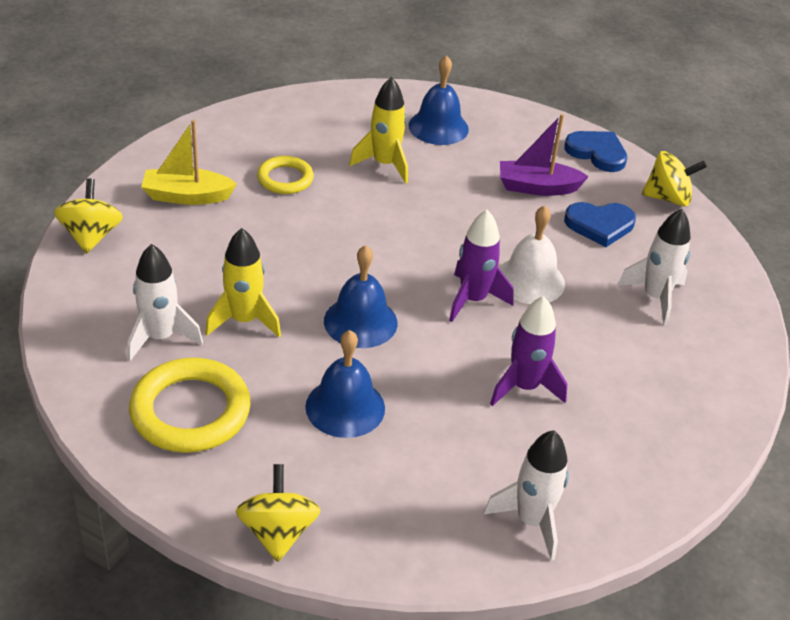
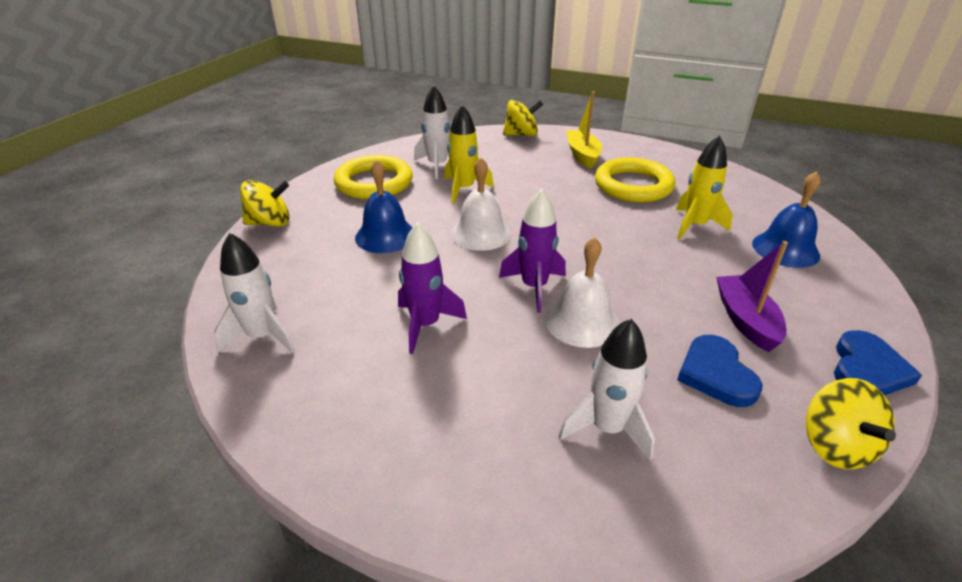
camera: 85 degrees right, 5 degrees down
yellow ring [257,156,314,194] -> yellow ring [595,157,675,202], size x1.70
blue bell [324,245,397,348] -> white bell [451,158,511,251]

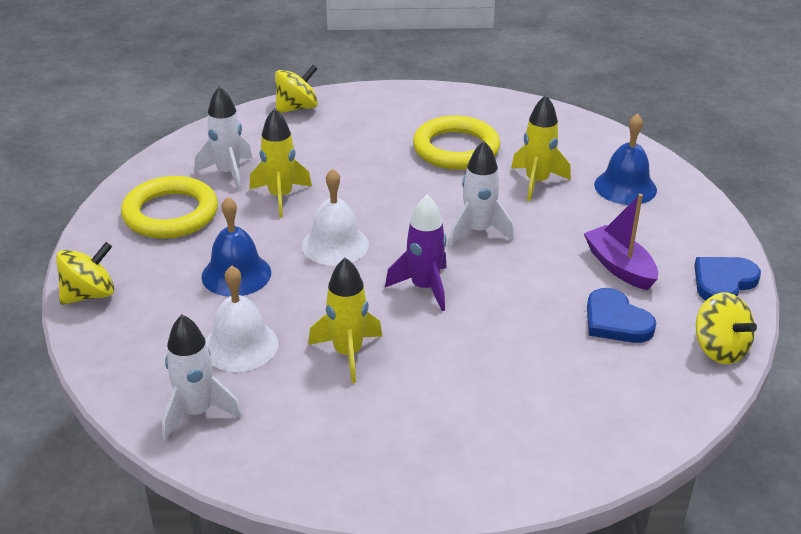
camera: 25 degrees left, 0 degrees up
purple rocket [398,222,467,354] -> yellow rocket [308,257,382,383]
white bell [545,237,619,348] -> white bell moved to [206,265,278,372]
white rocket [558,319,655,461] -> white rocket moved to [449,141,514,245]
yellow boat [566,91,602,169] -> none
blue heart [834,330,922,395] -> blue heart turned 135 degrees counterclockwise [694,257,761,301]

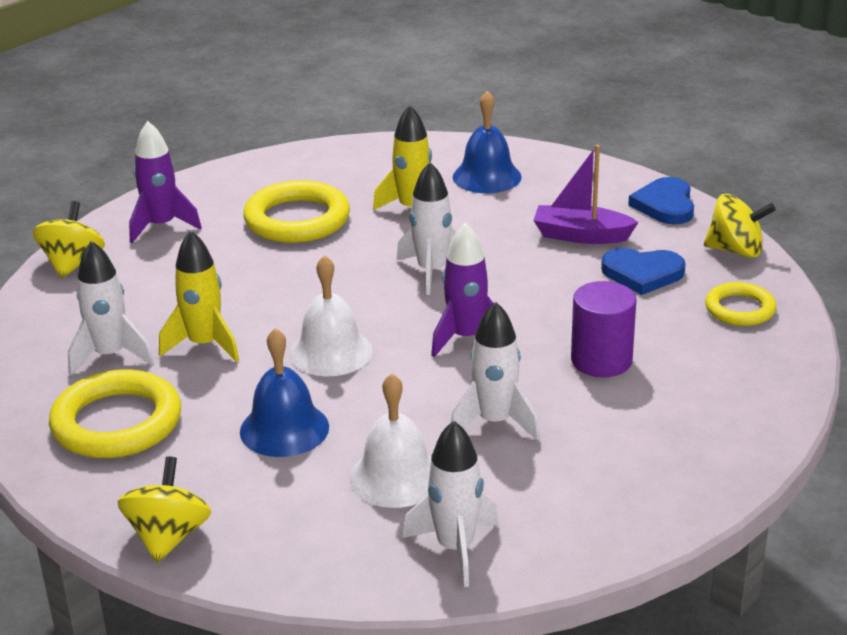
camera: 45 degrees left, 5 degrees down
yellow rocket [308,257,382,383] -> white rocket [451,301,540,440]
none -> purple rocket [129,121,202,243]
none -> purple cylinder [571,281,637,377]
none -> yellow ring [705,282,776,326]

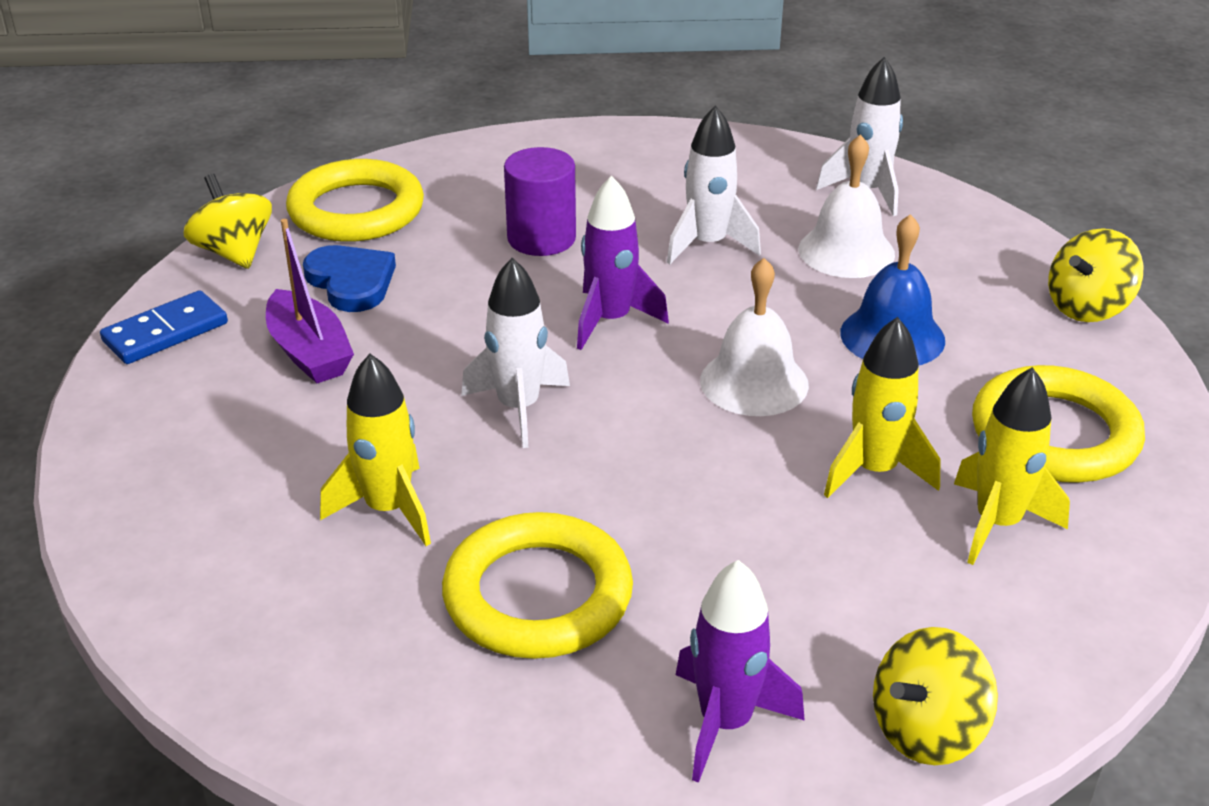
camera: 135 degrees left, 5 degrees up
white rocket [68,241,153,375] -> yellow rocket [954,367,1070,565]
blue bell [453,91,522,193] -> none
blue heart [628,177,694,225] -> blue domino [100,290,228,364]
yellow ring [705,282,776,326] -> yellow ring [286,159,424,242], size x1.70

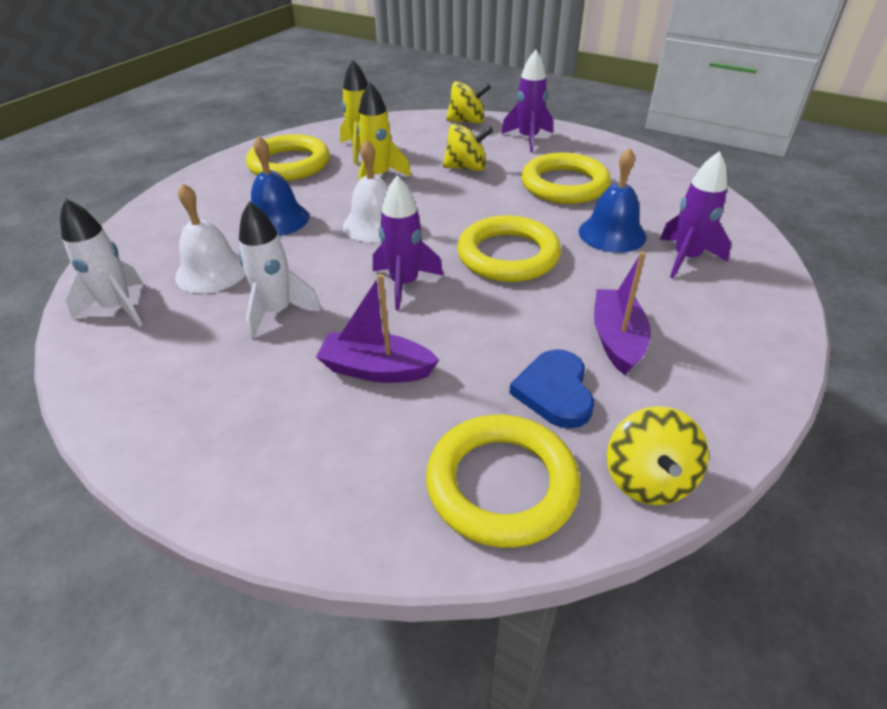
camera: 145 degrees left, 5 degrees up
blue domino [100,290,228,364] -> none
yellow rocket [320,354,431,546] -> blue bell [579,148,646,253]
white rocket [461,258,570,448] -> yellow ring [457,215,561,282]
purple cylinder [504,147,576,256] -> purple boat [316,274,439,383]
yellow spinning top [1048,228,1144,322] -> yellow spinning top moved to [443,123,493,171]
none -> purple rocket [660,151,731,279]

